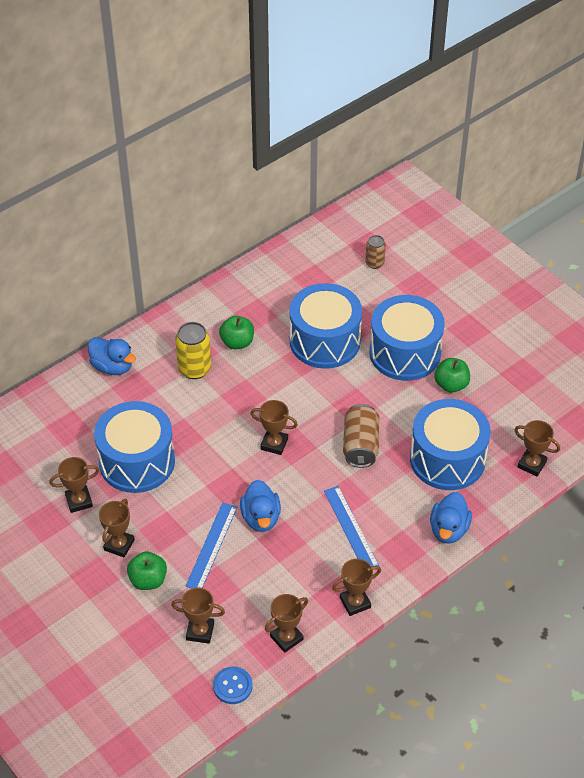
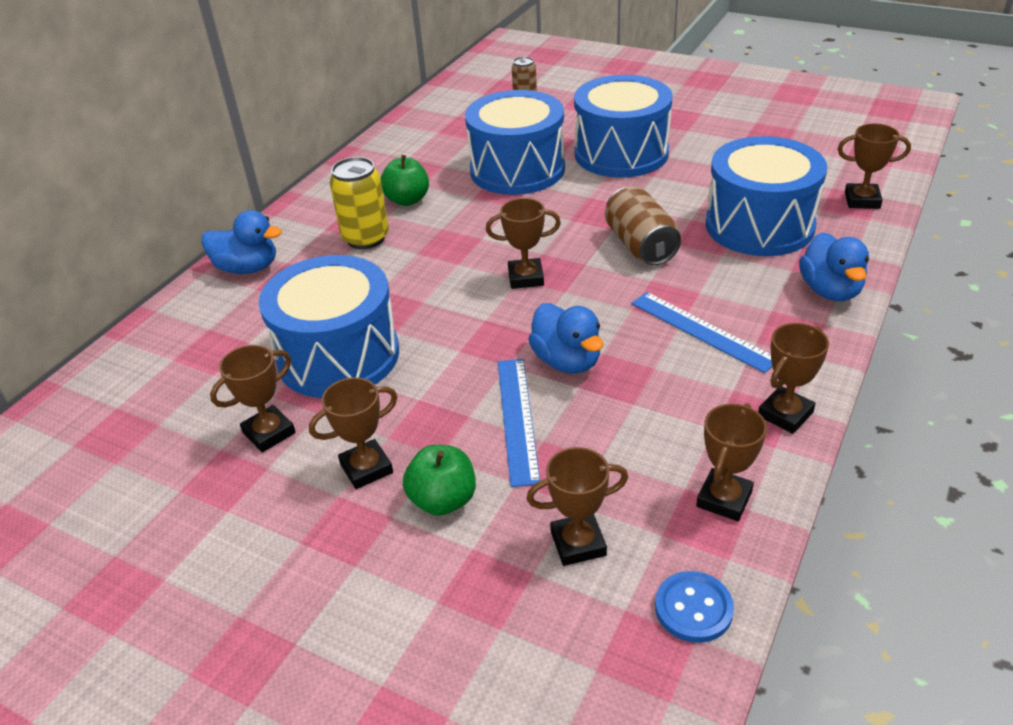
camera: 20 degrees left, 10 degrees down
brown trophy [99,499,135,557] -> brown trophy turned 60 degrees clockwise [309,377,398,489]
green apple [434,358,470,393] -> none

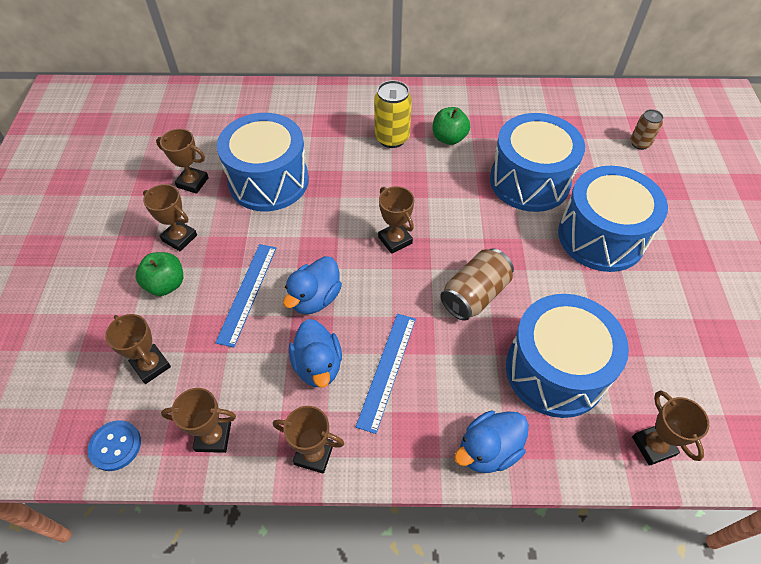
camera: 60 degrees right, 15 degrees up
blue duck [201,210,282,274] -> blue duck moved to [289,319,342,388]
blue ruler [498,359,540,487] -> blue ruler turned 45 degrees counterclockwise [215,244,276,347]

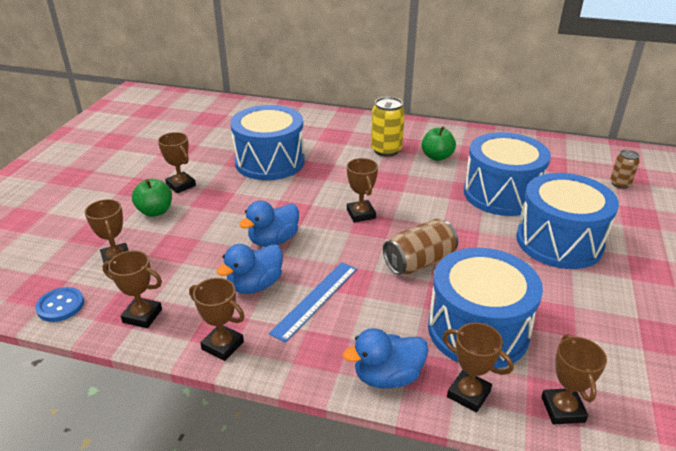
camera: 15 degrees right, 20 degrees down
brown trophy [156,129,209,194] -> brown trophy moved to [443,323,514,413]
blue ruler [215,244,276,347] -> none
blue duck [289,319,342,388] -> blue duck turned 45 degrees clockwise [216,244,283,294]

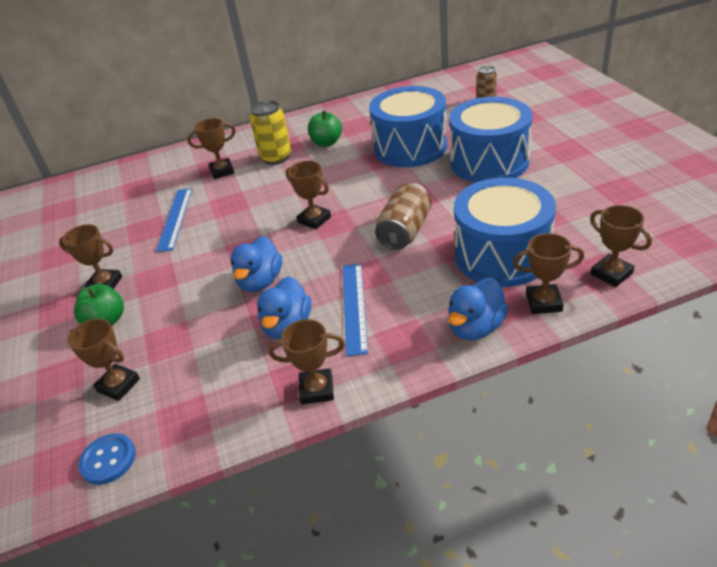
camera: 30 degrees left, 5 degrees up
brown trophy [102,250,162,328] -> brown trophy moved to [187,118,235,179]
blue drum [230,105,305,180] -> blue ruler [156,188,193,252]

